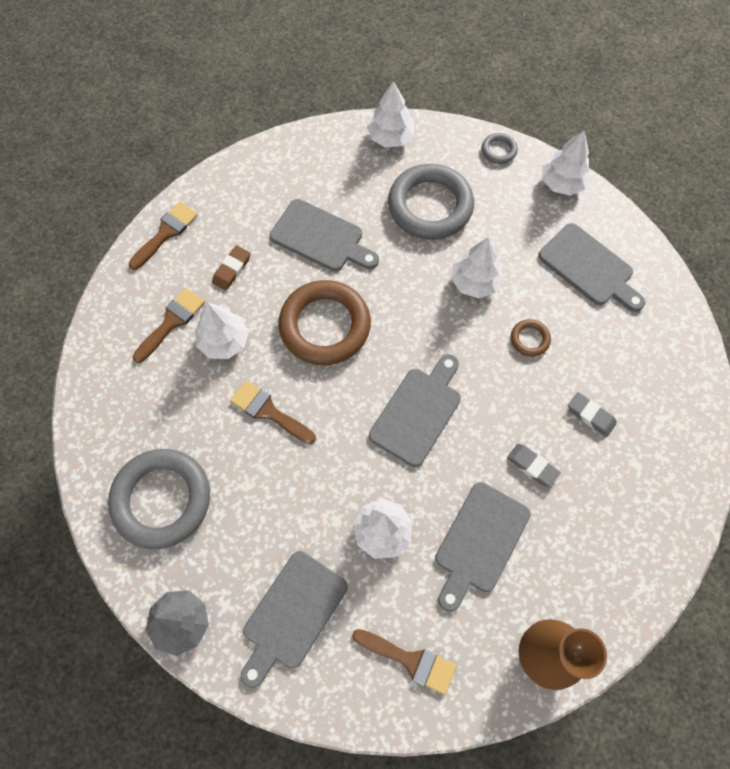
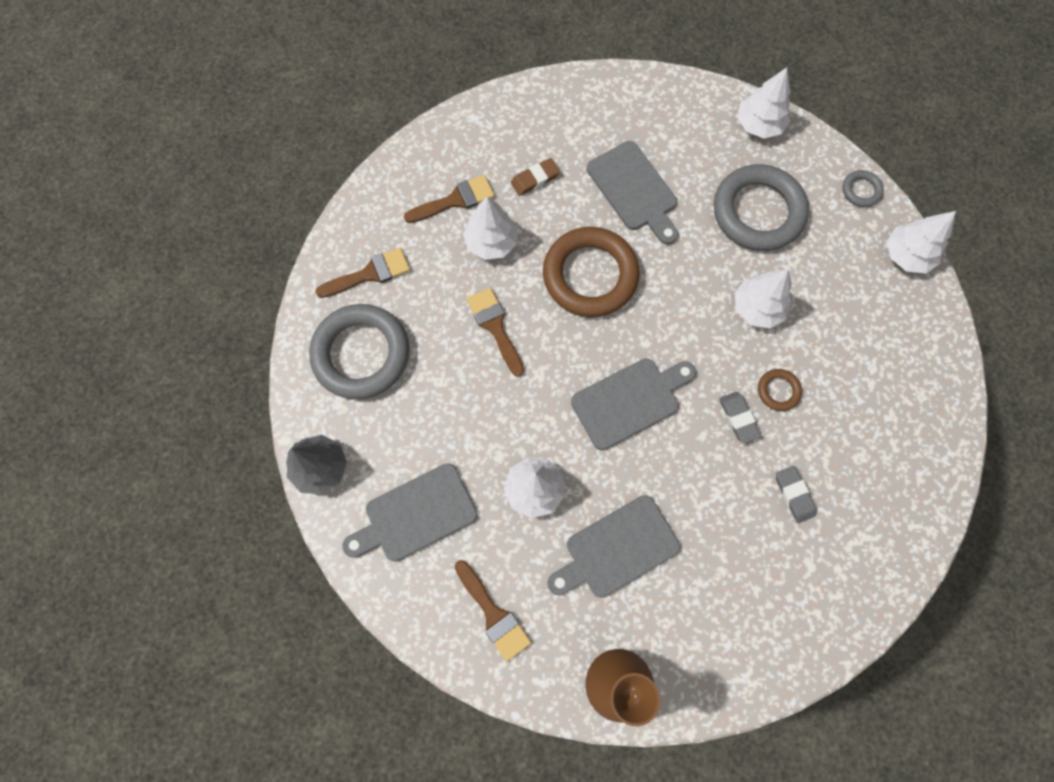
camera: 30 degrees right, 5 degrees up
brown brush [129,202,198,270] -> brown brush moved to [315,248,410,298]
grey eraser [507,444,561,487] -> grey eraser moved to [719,392,761,443]
grey cutting board [538,223,646,312] -> none

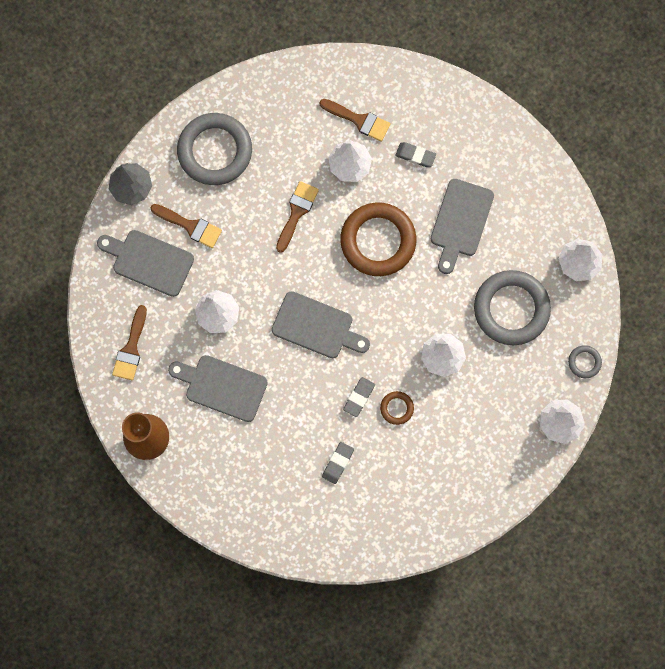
camera: 50 degrees right, 5 degrees up
brown brush [315,248,410,298] -> brown brush moved to [151,204,222,248]
brown eraser [511,158,560,196] -> grey eraser [395,142,436,167]

